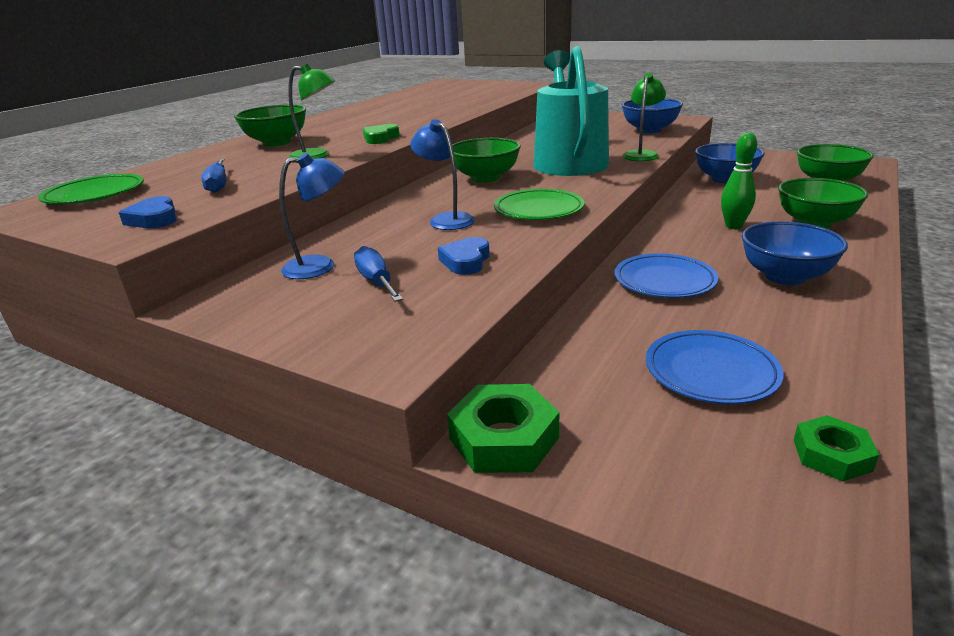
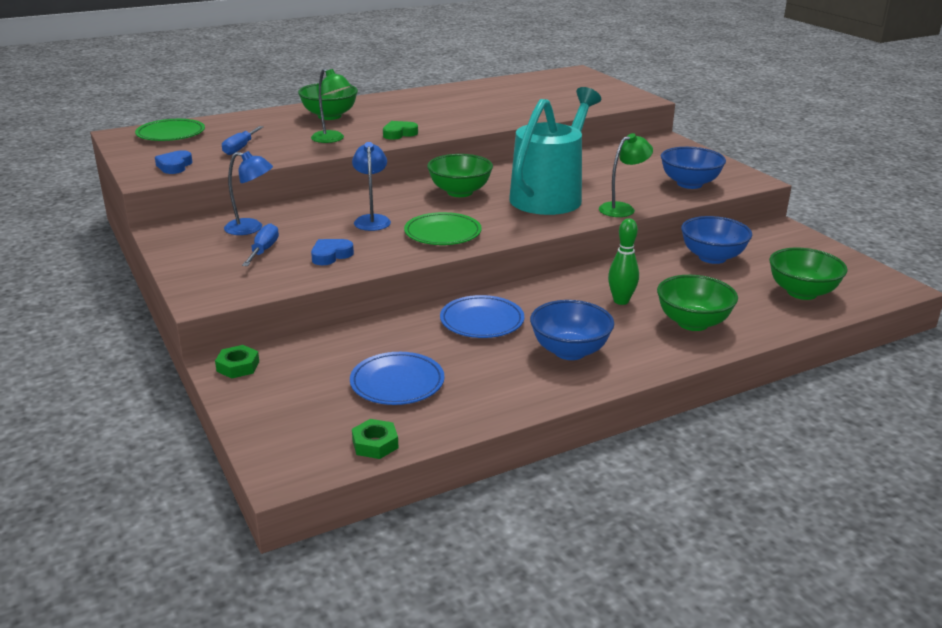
camera: 30 degrees right, 0 degrees up
green nut [447,384,559,473] -> green nut [215,345,259,378], size x0.62

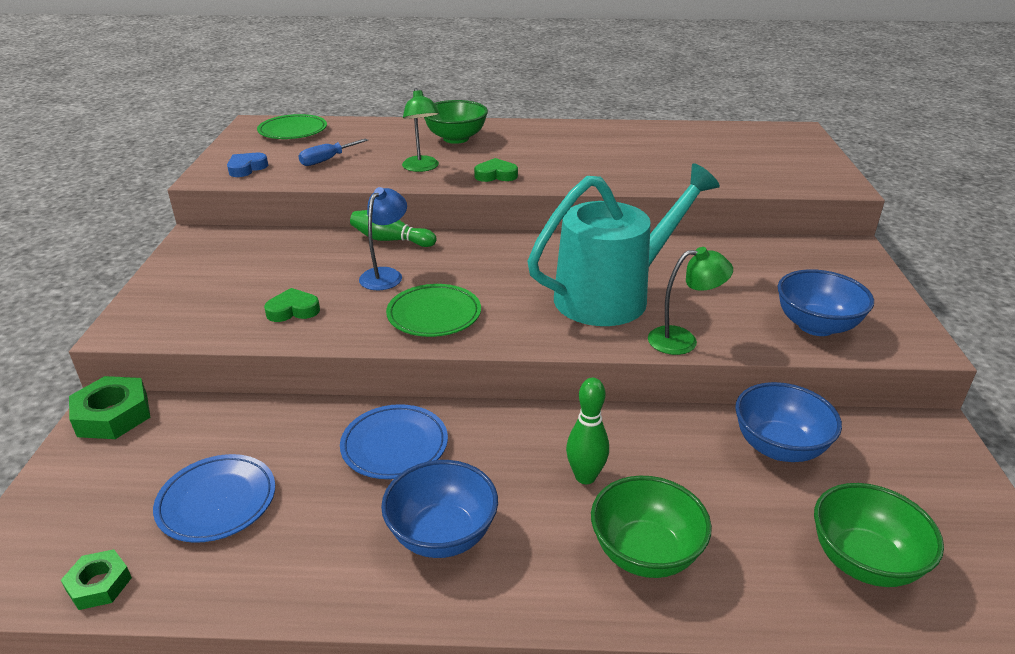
camera: 30 degrees right, 5 degrees up
green nut [215,345,259,378] -> green nut [69,376,150,439], size x1.62
blue lamp [224,151,273,235] -> none
blue screwdriver [242,223,279,266] -> none
blue heart [311,239,354,265] -> green heart [264,288,320,322]
green bowl [427,154,493,197] -> none
none -> green bowling pin [350,210,436,247]

